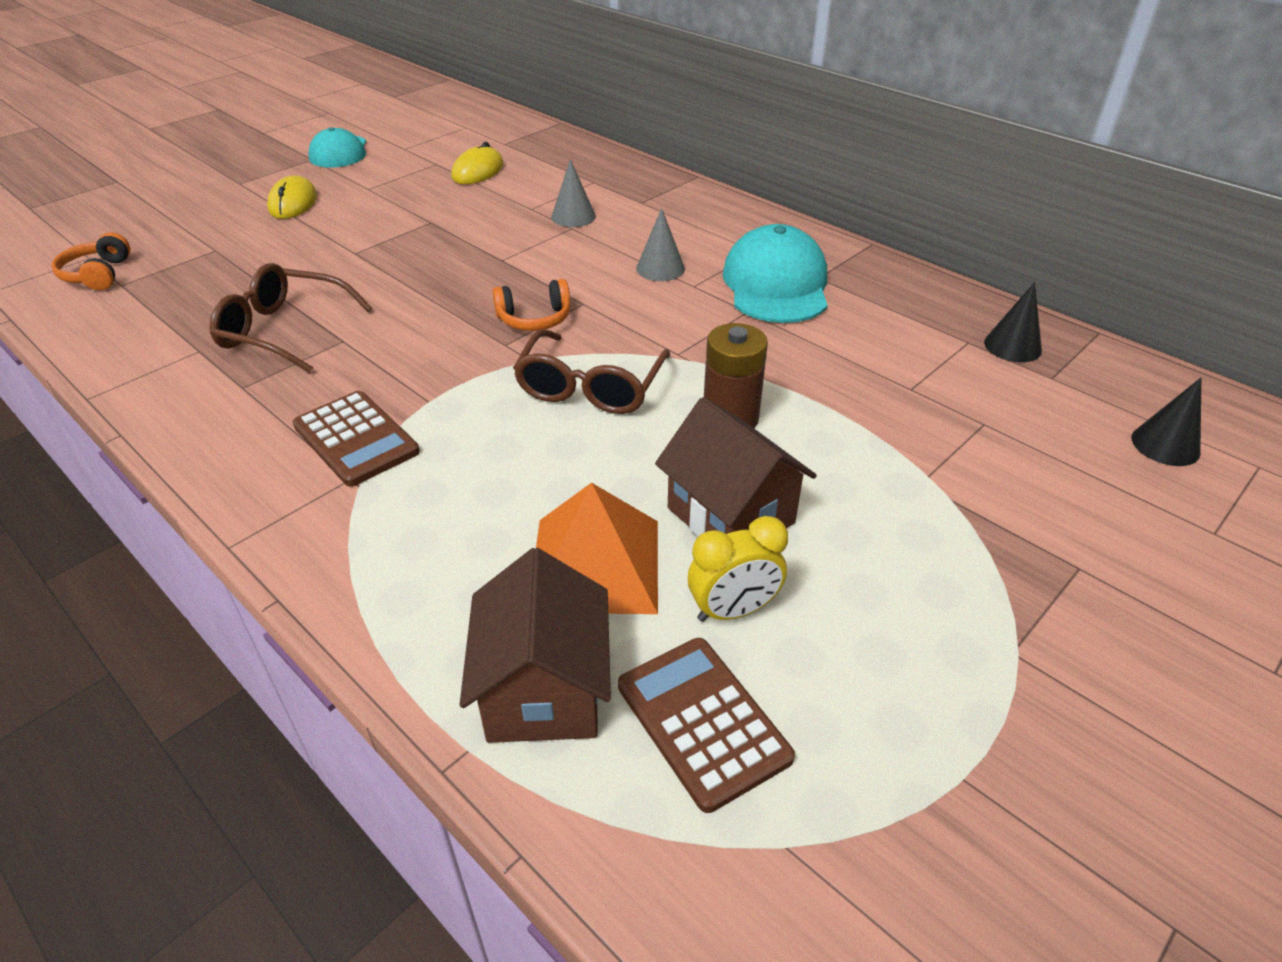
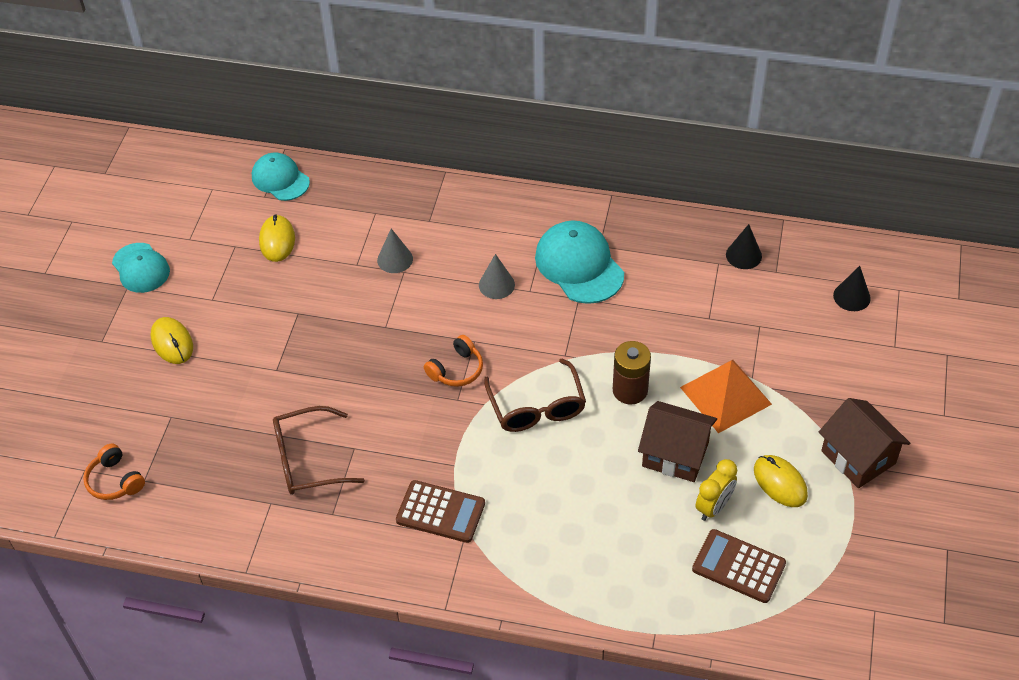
camera: 30 degrees left, 10 degrees up
brown house [460,548,611,743] -> brown house moved to [819,398,910,488]
orange pyramid [536,483,658,614] -> orange pyramid moved to [680,360,772,433]
none -> turquoise cap [252,152,310,201]
none -> yellow mouse [754,455,808,507]

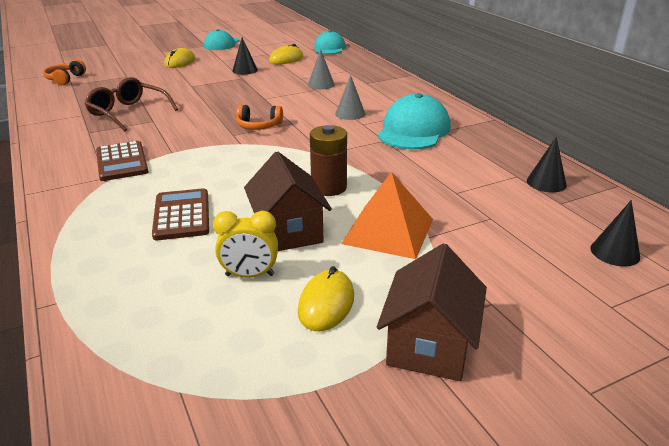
camera: 50 degrees right, 20 degrees down
brown glasses [484,359,586,432] -> none
brown calculator [692,529,786,603] -> brown calculator moved to [152,188,209,240]
none -> black cone [232,38,258,75]

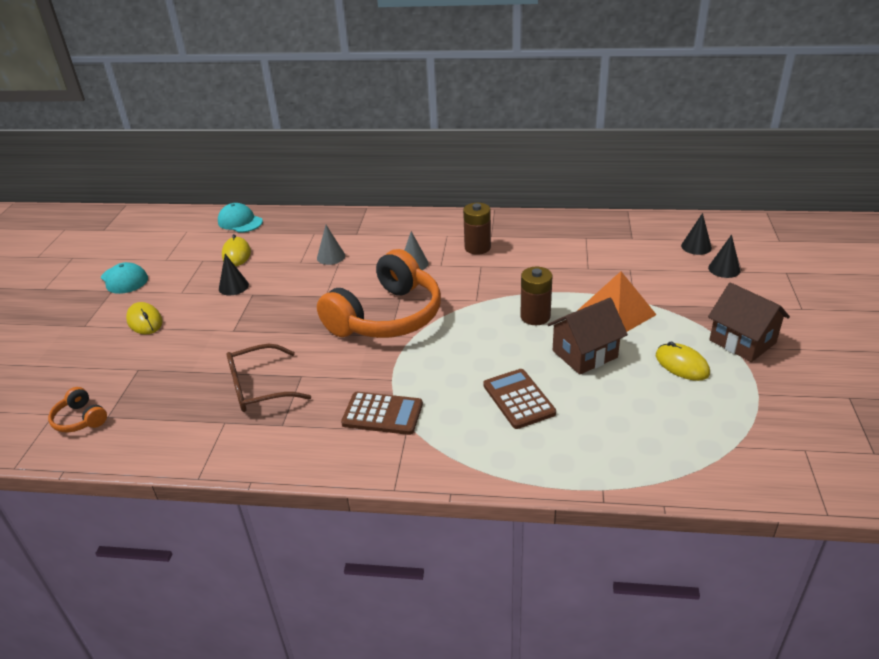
camera: 55 degrees left, 5 degrees up
brown calculator [152,188,209,240] -> brown calculator turned 45 degrees clockwise [483,369,556,429]
yellow clock [213,211,278,278] -> none
orange headphones [236,105,283,130] -> orange headphones [317,249,441,338], size x2.43
brown house [244,152,332,251] -> brown house turned 45 degrees counterclockwise [547,298,628,375]
turquoise cap [378,93,451,149] -> brown battery [463,203,491,255]
black cone [527,137,567,192] -> black cone moved to [708,234,740,278]

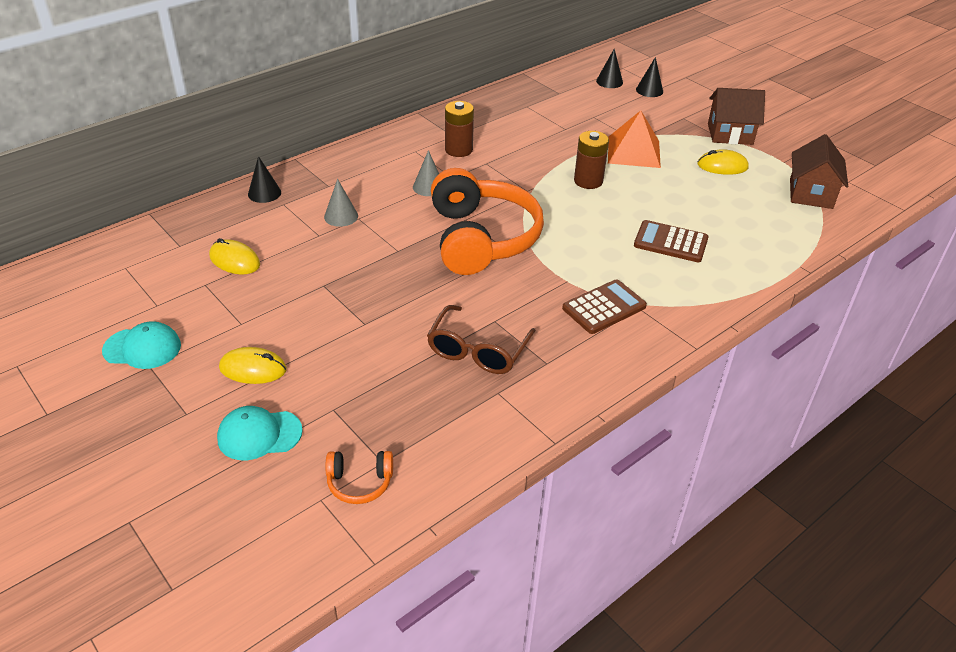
camera: 50 degrees left, 5 degrees up
turquoise cap [218,203,263,233] -> turquoise cap moved to [217,406,303,460]
black cone [219,254,249,295] -> black cone moved to [248,156,281,203]
brown house [547,298,628,375] -> brown house moved to [790,134,848,209]

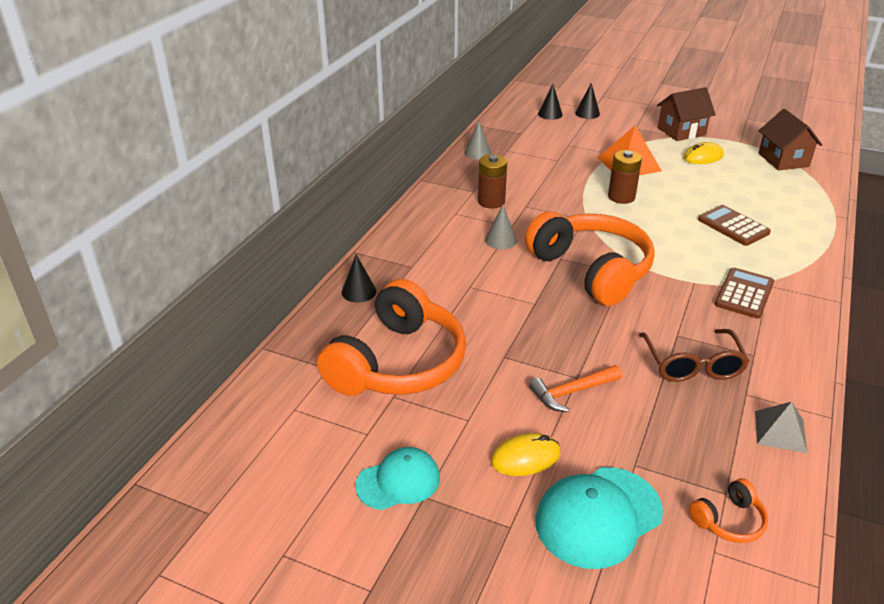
camera: 25 degrees left, 5 degrees down
yellow mouse [209,238,260,274] -> orange headphones [317,279,466,396]
turquoise cap [217,406,303,460] -> turquoise cap [535,467,663,569], size x1.52
grey cone [324,179,358,227] -> grey cone moved to [465,121,491,159]
brown calculator [634,220,709,262] -> brown calculator turned 60 degrees clockwise [698,205,771,246]
none -> orange hammer [529,365,622,412]
none -> grey pyramid [755,402,807,453]

